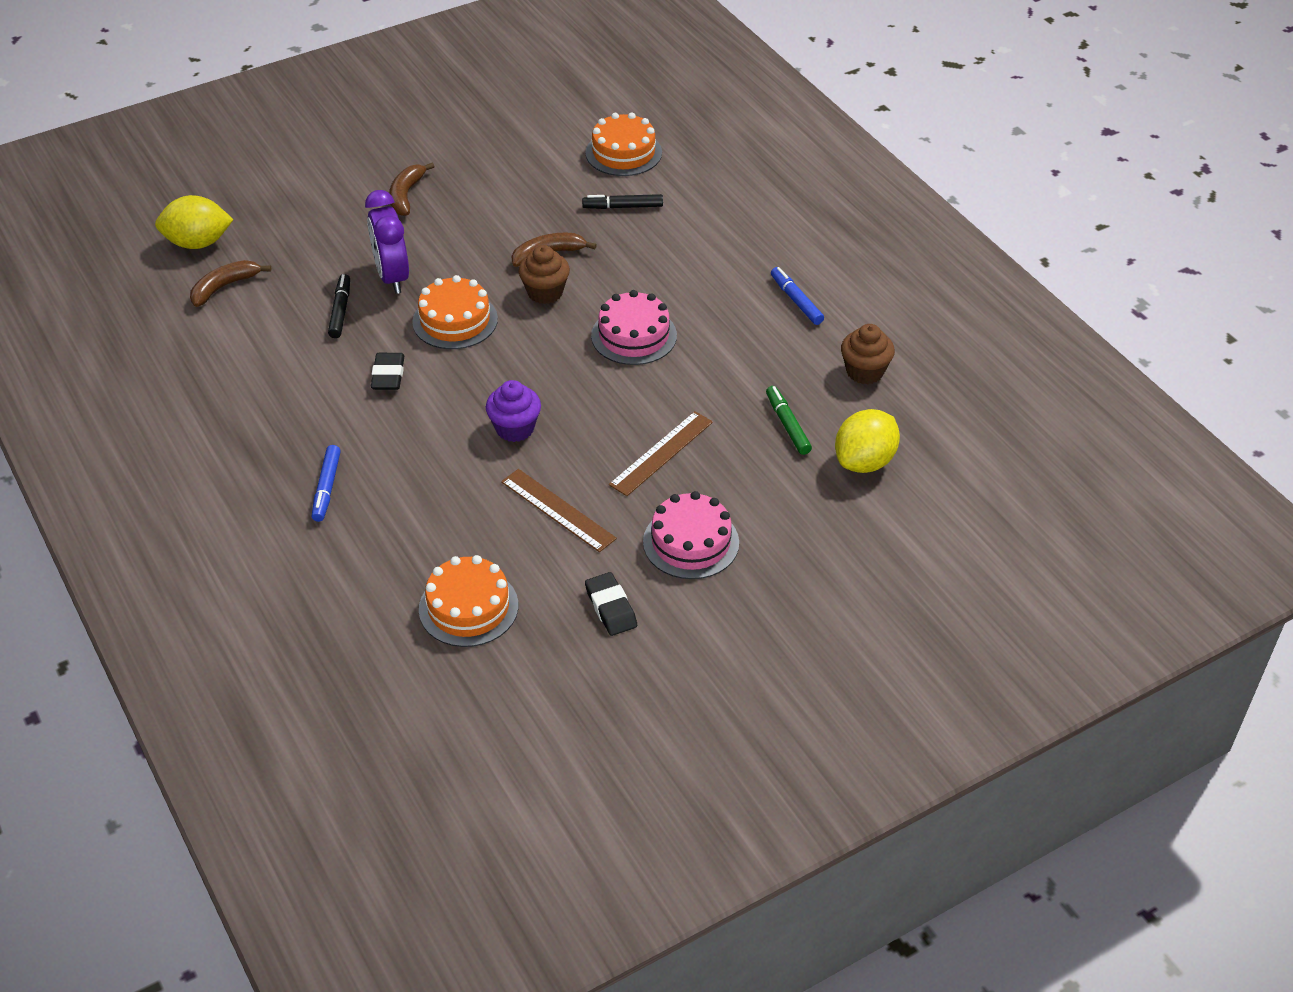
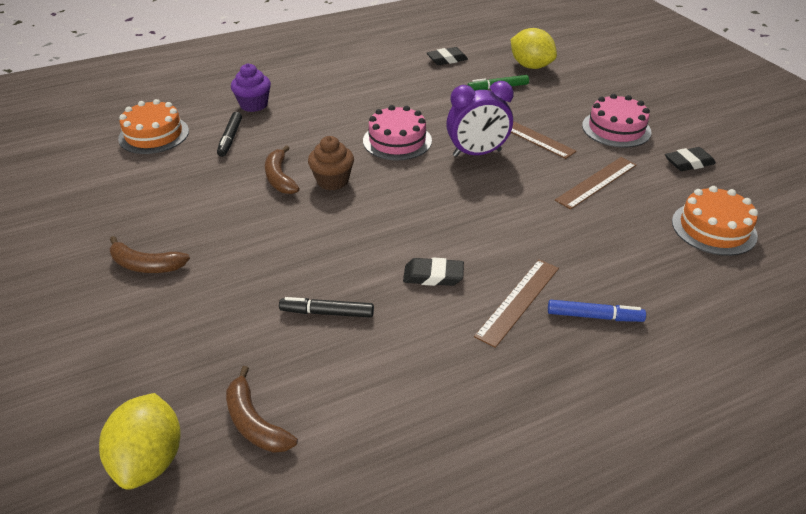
camera: 85 degrees left, 5 degrees down
purple clock [365,190,409,294] -> purple clock moved to [446,81,514,157]
orange cake [412,275,498,349] -> none
purple cupcake [486,380,541,442] -> purple cupcake moved to [231,63,271,112]
blue marker [771,267,824,325] -> none
brown cupcake [841,324,895,384] -> black eraser [427,47,468,65]
none -> brown ruler [474,259,559,348]

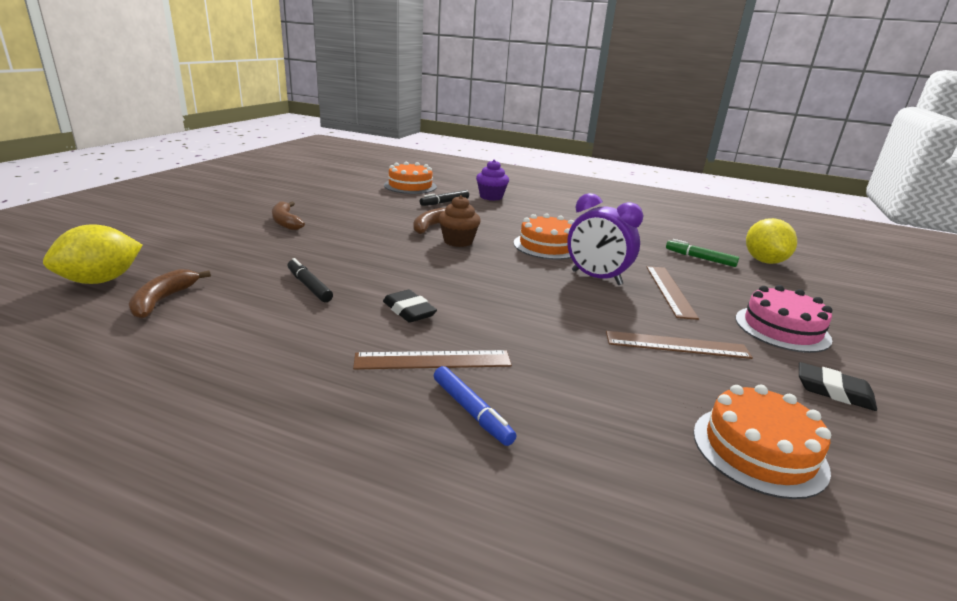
camera: 45 degrees right, 15 degrees down
pink cake [363,105,432,160] -> orange cake [514,213,574,260]
black eraser [427,47,468,65] -> none

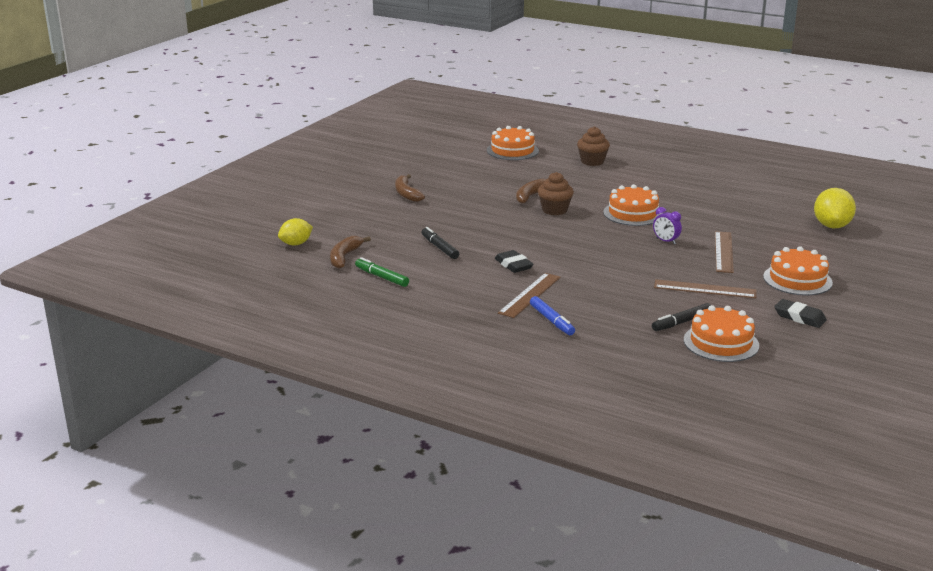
camera: 10 degrees right, 0 degrees up
yellow lemon [43,224,143,284] -> yellow lemon [278,218,313,246], size x0.66
brown ruler [353,350,512,370] -> brown ruler turned 60 degrees counterclockwise [498,273,560,318]
black marker [420,190,469,206] -> black marker moved to [652,303,711,331]
purple cupcake [476,160,509,201] -> brown cupcake [577,126,610,166]
purple clock [567,193,643,285] -> purple clock [653,207,682,244], size x0.52
green marker [666,239,739,267] -> green marker moved to [355,257,409,287]
pink cake [735,285,832,353] -> orange cake [763,246,833,295]

